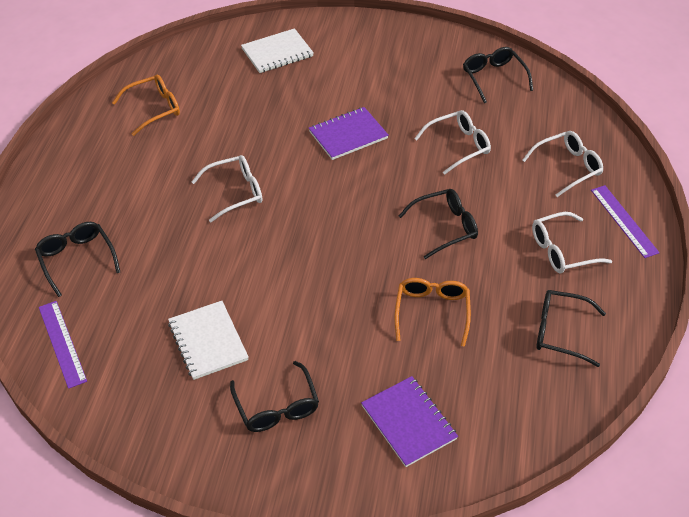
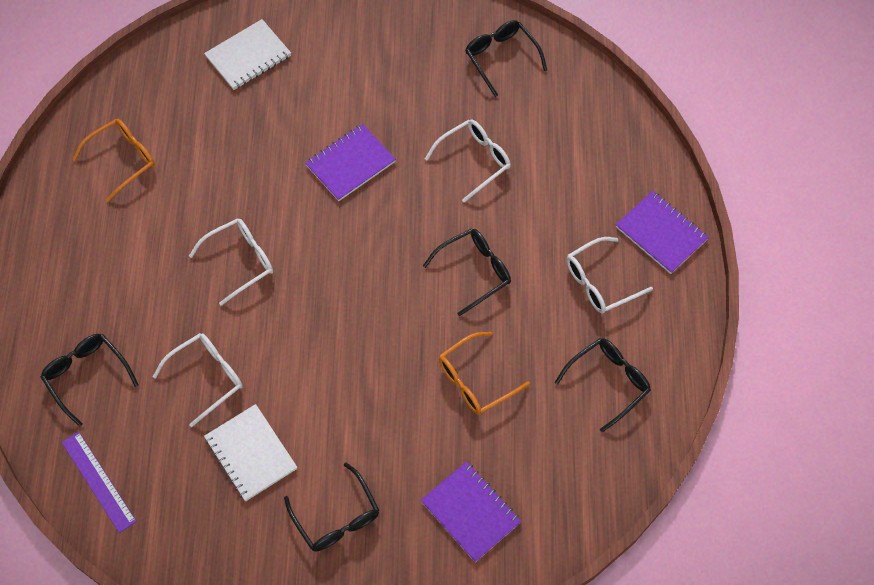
camera: 10 degrees left, 15 degrees up
orange glasses [395,278,471,347] -> orange glasses turned 120 degrees counterclockwise [439,332,530,415]
white glasses [522,131,603,197] -> white glasses moved to [153,333,243,427]
black glasses [536,290,606,367] -> black glasses turned 135 degrees clockwise [555,338,651,433]
purple ruler [591,185,660,258] -> purple notebook [616,191,709,274]

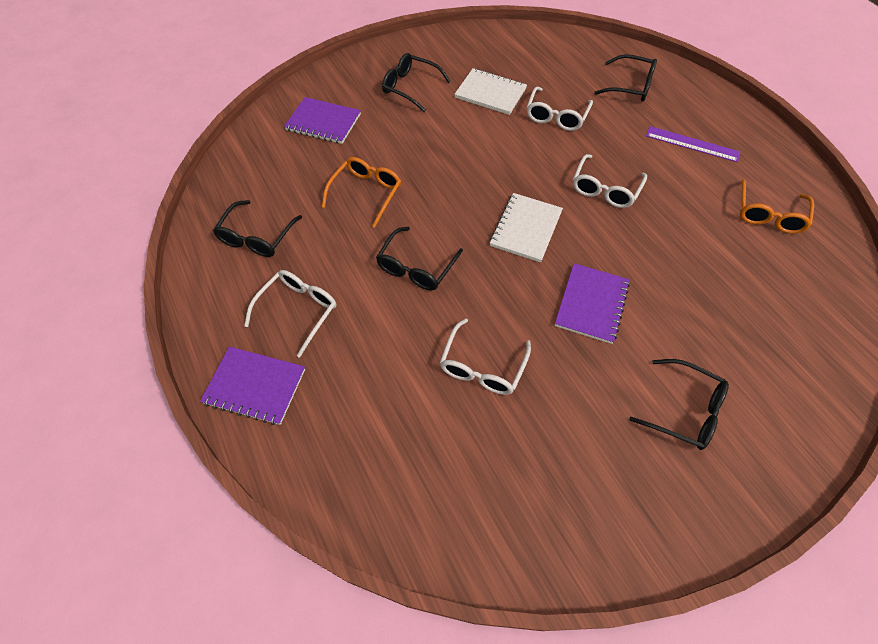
camera: 150 degrees right, 5 degrees down
purple ruler [62,432,137,533] -> purple ruler moved to [646,126,740,162]
white notebook [204,19,291,90] -> white notebook moved to [490,193,563,262]
black glasses [465,20,547,97] -> black glasses moved to [629,359,729,450]

